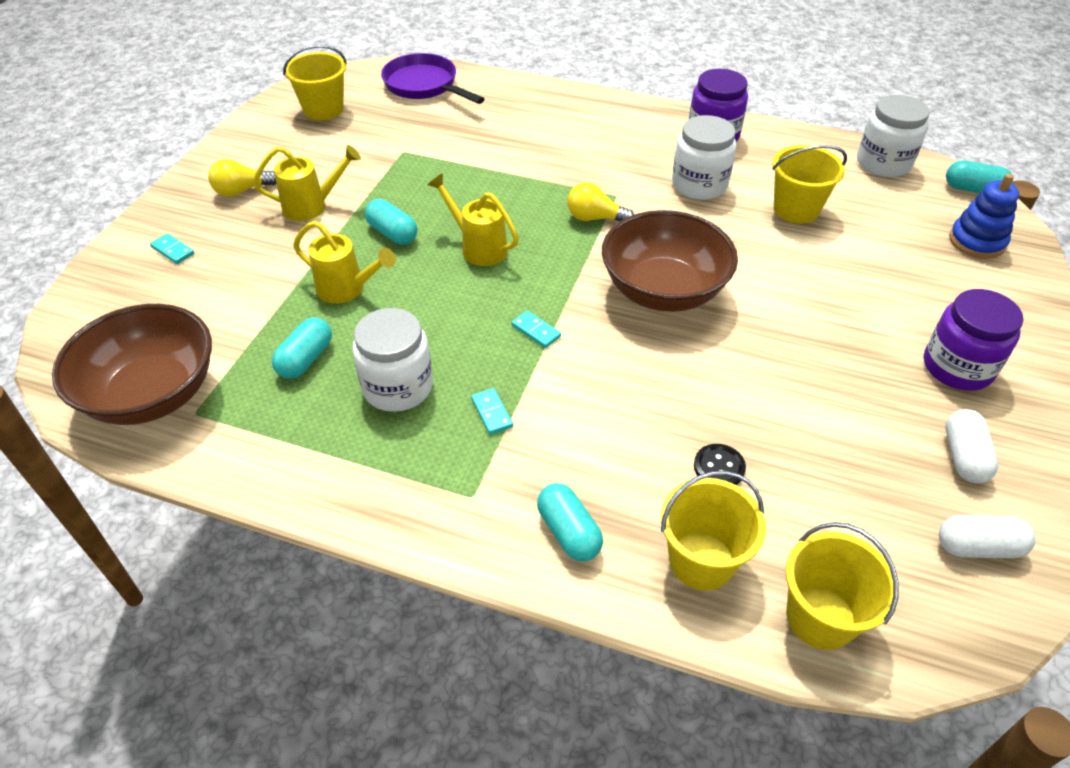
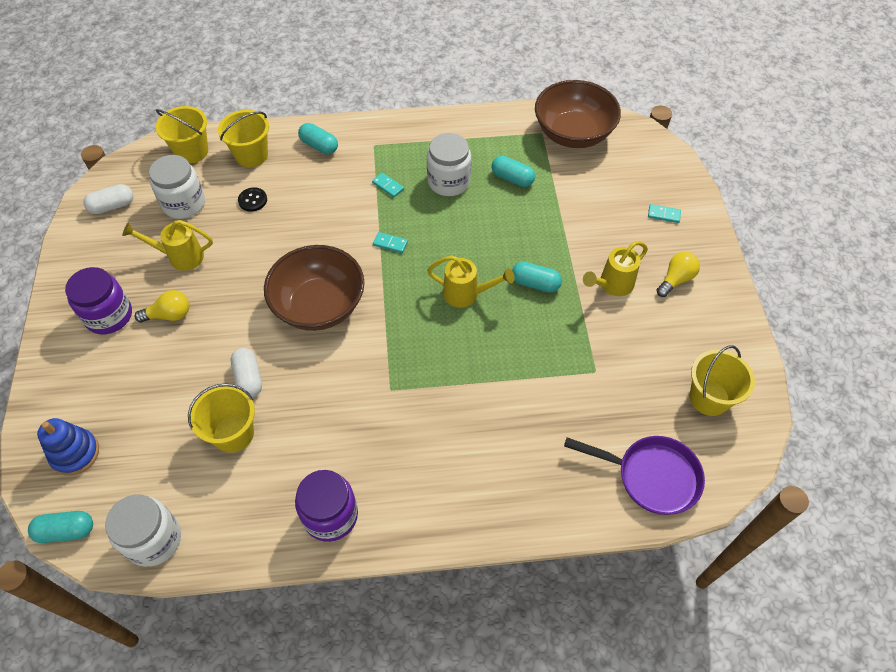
camera: 155 degrees right, 10 degrees up
turquoise capsule [272,317,332,379] -> turquoise capsule turned 60 degrees counterclockwise [492,156,535,187]
yellow watering can [293,221,396,304] -> yellow watering can moved to [122,220,213,271]
yellow light bulb [567,183,634,221] -> yellow light bulb moved to [135,290,189,322]
white jar [672,115,736,200] -> white jar moved to [149,155,205,219]
white capsule [945,409,998,484] -> white capsule moved to [231,348,262,398]

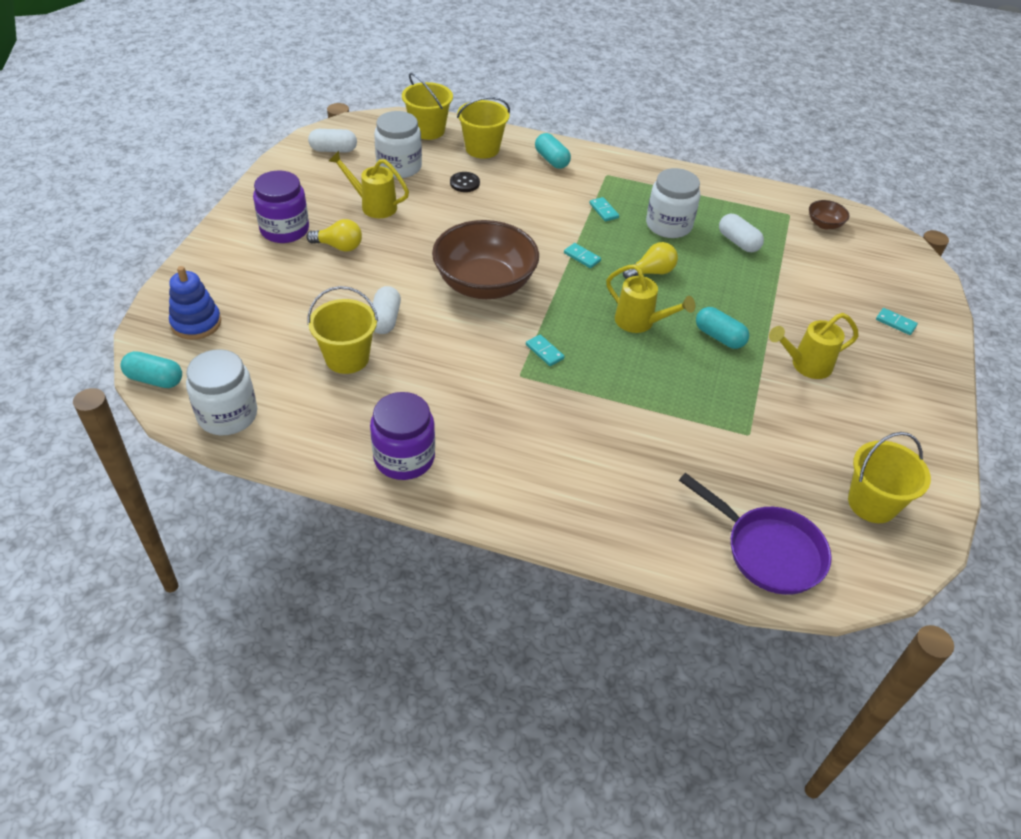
camera: 20 degrees right, 10 degrees down
turquoise capsule [492,156,535,187] -> white capsule [719,214,764,252]
brown bowl [535,80,621,148] -> brown bowl [809,200,849,229], size x0.42
yellow light bulb [656,252,700,297] -> yellow light bulb moved to [623,242,678,279]
none -> turquoise domino [526,334,565,366]

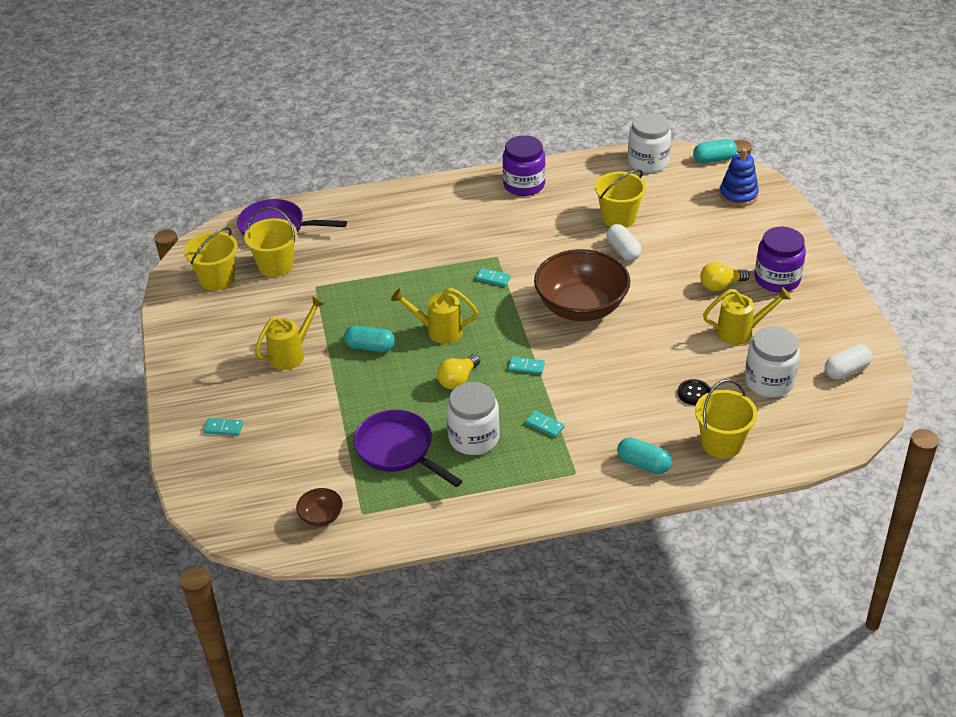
camera: 155 degrees right, 5 degrees down
yellow bucket [402,73,453,140] -> yellow bucket moved to [244,207,297,277]
white capsule [719,214,764,252] -> purple pan [354,410,463,487]

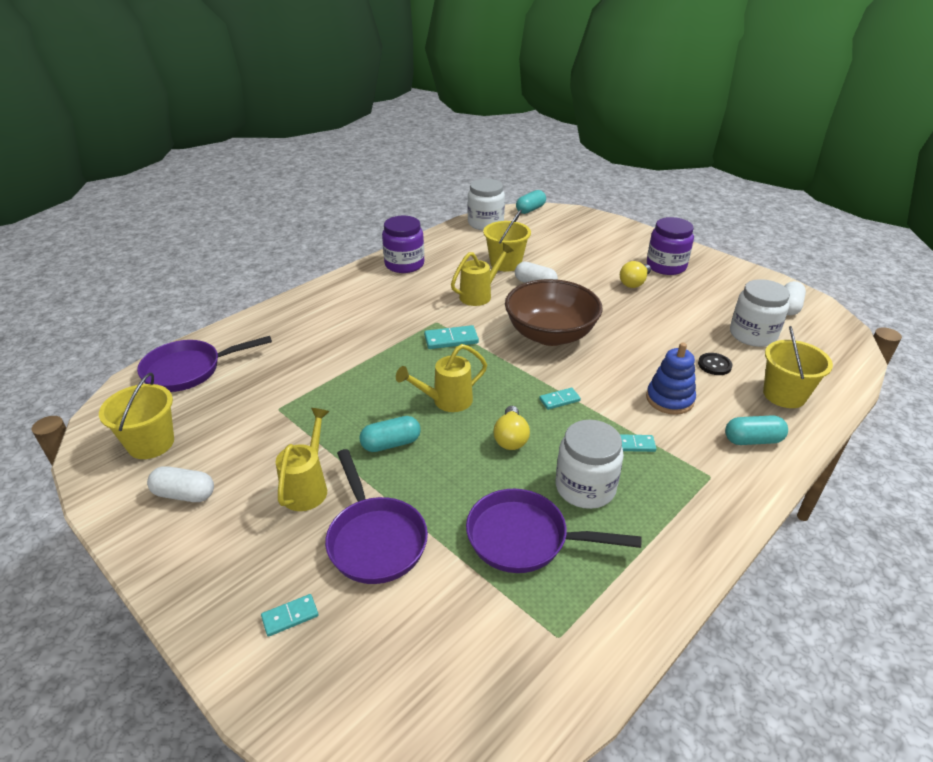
camera: 35 degrees left, 5 degrees down
yellow bucket [244,207,297,277] -> none
brown bowl [296,488,343,527] -> none
turquoise domino [476,268,511,287] -> turquoise domino [424,325,479,349], size x1.53
yellow watering can [703,287,791,345] -> yellow watering can moved to [451,243,514,306]
blue stacking toy [719,148,759,207] -> blue stacking toy moved to [646,342,696,415]
none -> white capsule [147,466,214,502]
none -> purple pan [325,449,428,584]

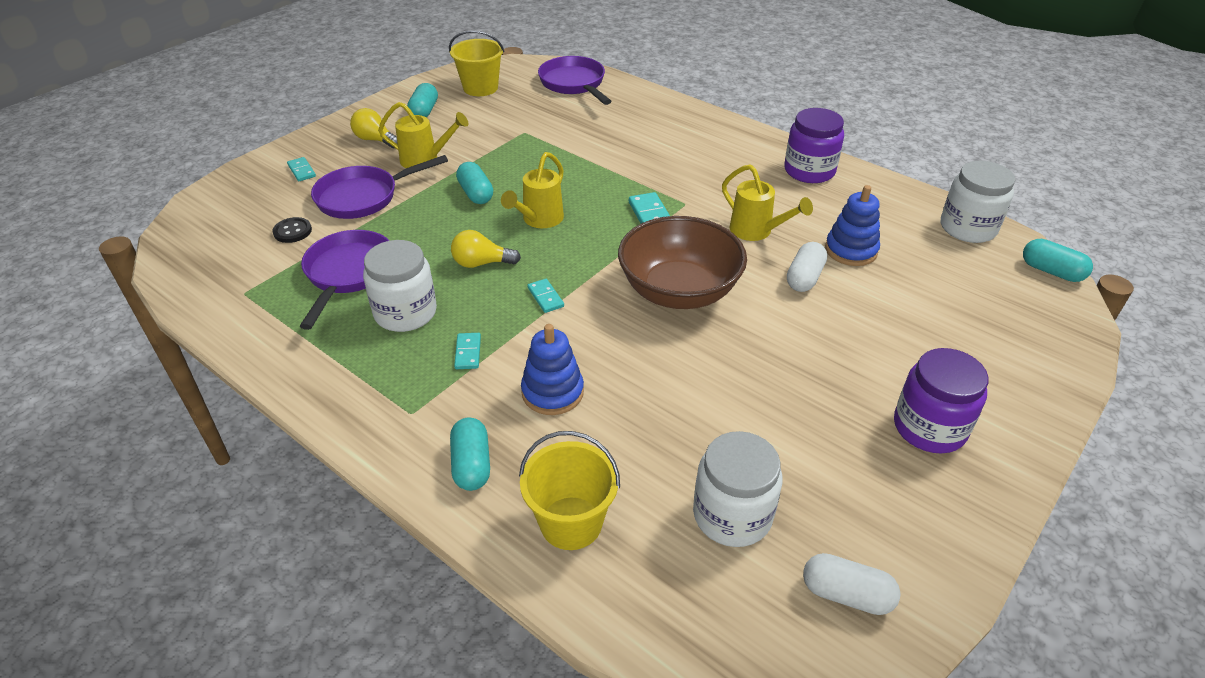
camera: 85 degrees right, 5 degrees up
white capsule [147,466,214,502] -> turquoise capsule [407,83,438,118]
yellow watering can [396,344,487,412] -> yellow watering can turned 120 degrees counterclockwise [501,152,564,228]
yellow bucket [483,210,531,272] -> blue stacking toy [825,185,880,266]
yellow light bulb [620,261,651,288] -> yellow light bulb moved to [350,108,398,148]
black button [698,353,733,375] -> black button moved to [272,217,312,243]

